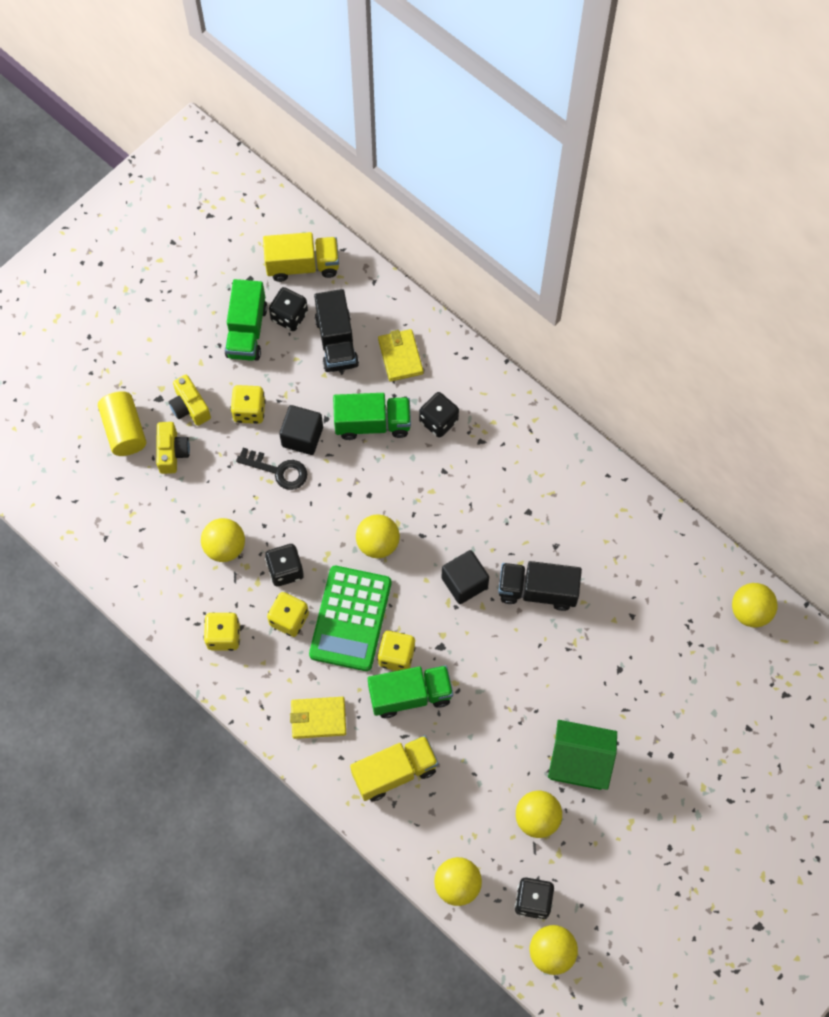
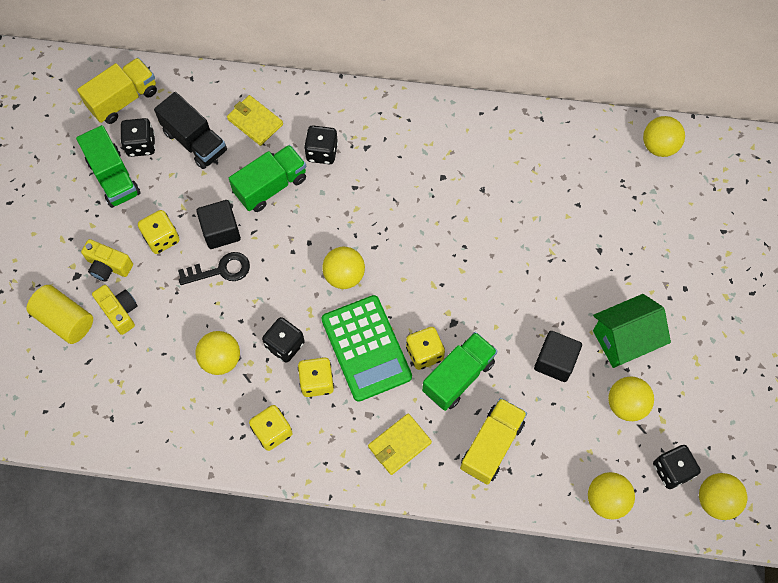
camera: 35 degrees left, 0 degrees up
black cube [442,550,489,604] -> black cube moved to [534,331,582,382]
black truck [498,561,582,611] -> none

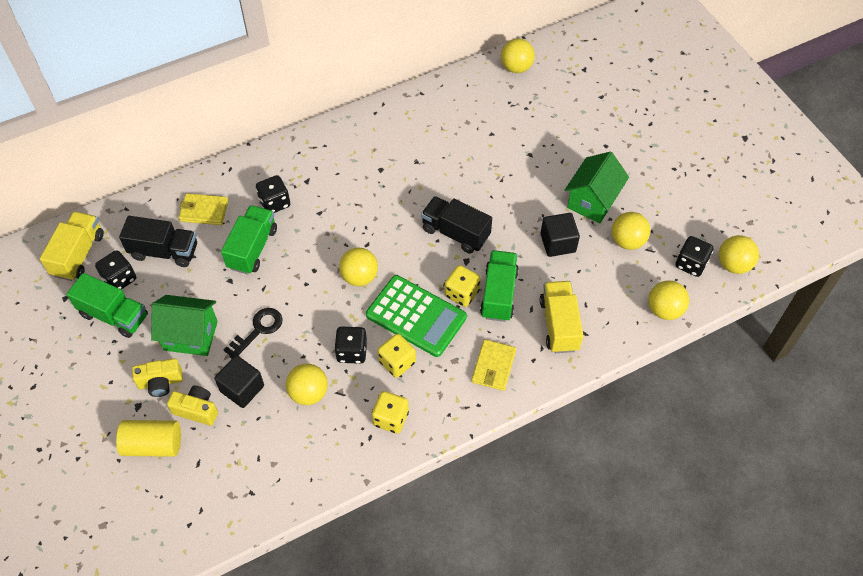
camera: 35 degrees left, 10 degrees down
yellow dice [138,210,180,254] -> green house [151,295,218,356]
black cube [196,200,241,249] -> black cube moved to [215,355,264,408]
none -> black truck [421,196,492,254]

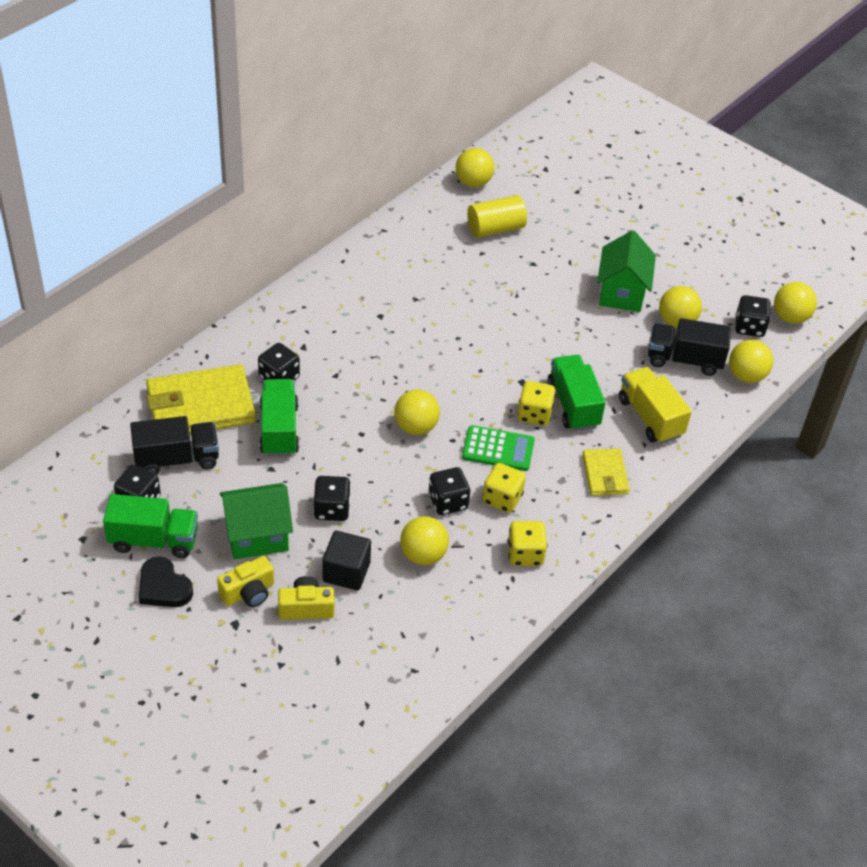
camera: 25 degrees left, 10 degrees down
yellow truck [40,211,104,281] -> none
yellow cylinder [116,420,181,457] -> yellow cylinder moved to [467,195,527,238]
yellow wallet [179,193,229,225] -> yellow wallet [146,364,256,434], size x1.85
black key [223,308,282,359] -> black dice [313,476,351,521]
green calculator [366,275,467,357] -> green calculator [462,425,535,471], size x0.66
black truck [421,196,492,254] -> black truck moved to [648,318,731,376]
black cube [541,213,580,257] -> none
none -> black heart [139,556,193,607]

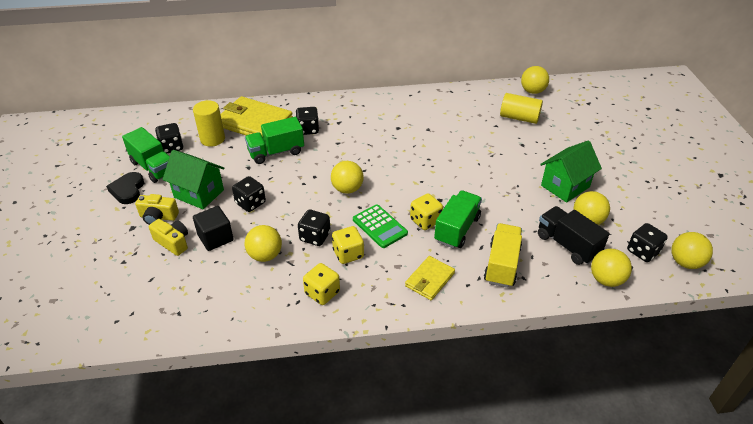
camera: 45 degrees right, 5 degrees down
black truck [130,416,219,475] -> yellow cylinder [193,100,225,147]
green truck [259,379,299,456] -> green truck turned 150 degrees counterclockwise [245,117,304,164]

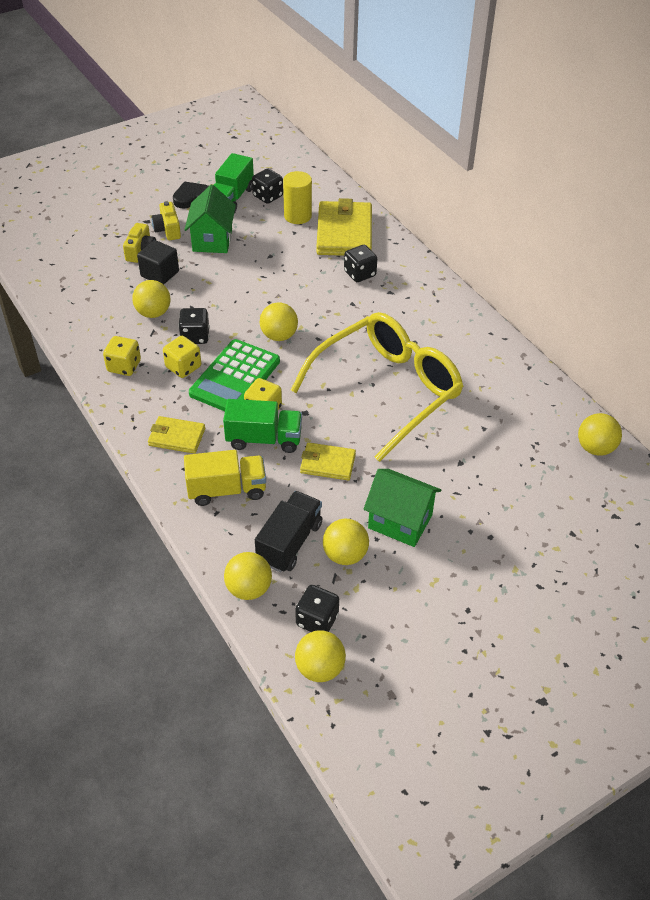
camera: 65 degrees right, 5 degrees up
black dice [232,176,266,212] -> none
green truck [245,117,304,164] -> none
green calculator [353,204,408,248] -> green calculator [189,339,280,411], size x1.51
yellow cylinder [500,93,543,124] -> none
none -> yellow glasses [291,312,463,462]
none -> yellow wallet [300,442,356,480]

